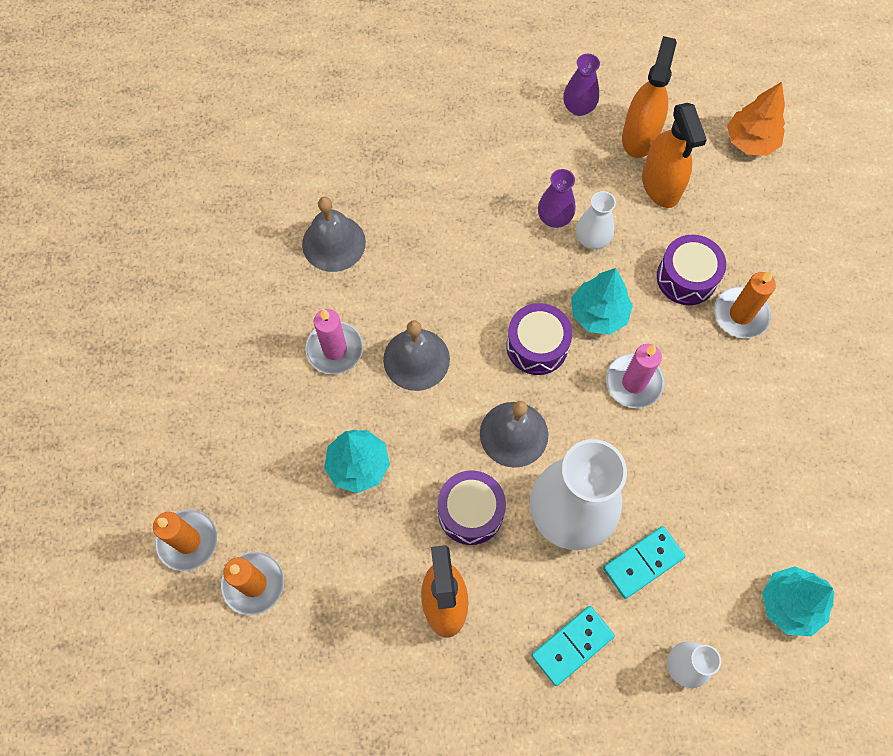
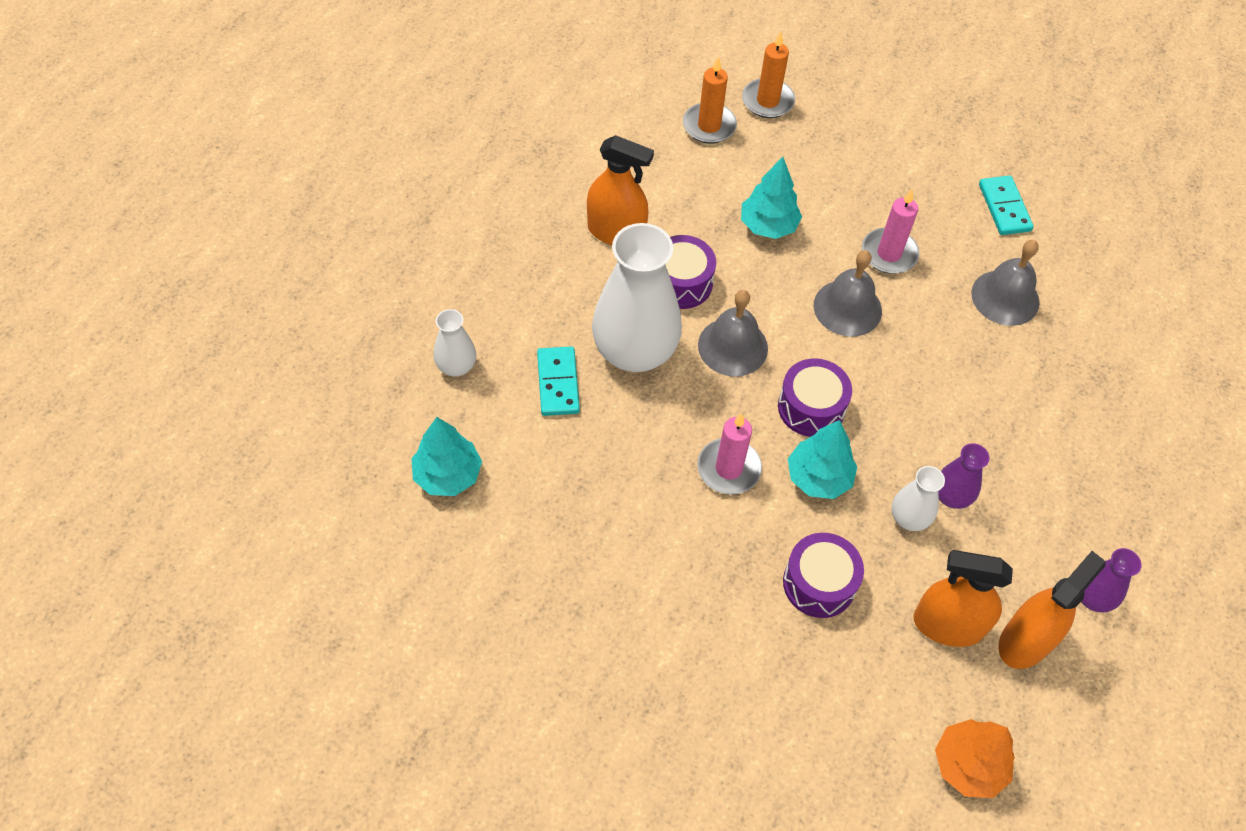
camera: 115 degrees right, 10 degrees down
turquoise domino [531,606,615,686] -> turquoise domino moved to [979,175,1034,235]
orange spray bottle [622,36,677,158] -> orange spray bottle turned 90 degrees counterclockwise [998,551,1106,669]
orange candle [714,271,776,338] -> none

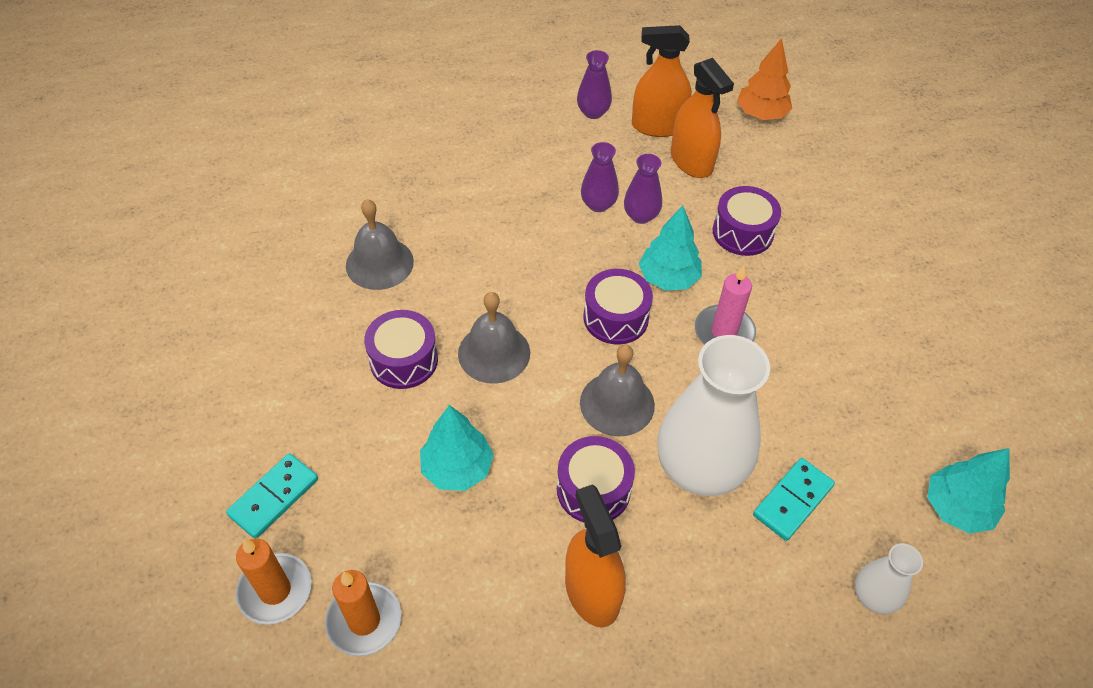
camera: 130 degrees left, 5 degrees down
pink candle [862,189,919,274] -> purple drum [364,310,438,389]
white vase [892,466,945,531] -> purple vase [624,154,662,224]
turquoise domino [979,175,1034,235] -> turquoise domino moved to [226,453,318,538]

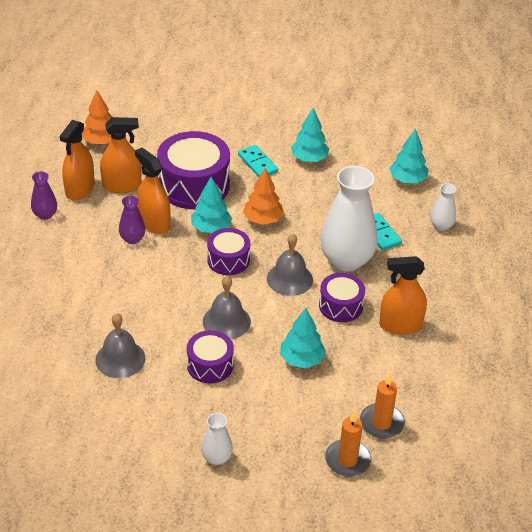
camera: 70 degrees left, 10 degrees down
turquoise domino [226,453,318,538] -> turquoise domino moved to [238,145,278,177]
purple vase [624,154,662,224] -> orange spray bottle [135,148,170,234]
pink candle [695,265,756,345] -> orange tree [243,168,284,225]
purple drum [713,186,781,256] -> purple drum [157,131,230,209], size x1.78
none -> white vase [201,413,233,465]
none -> turquoise tree [291,108,329,162]

